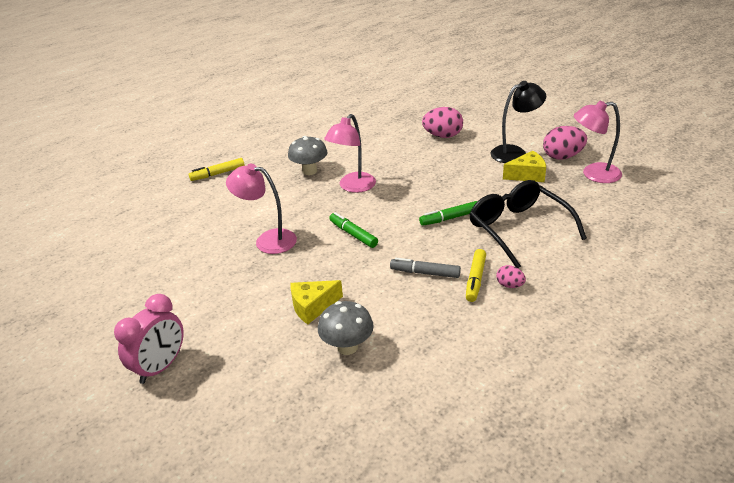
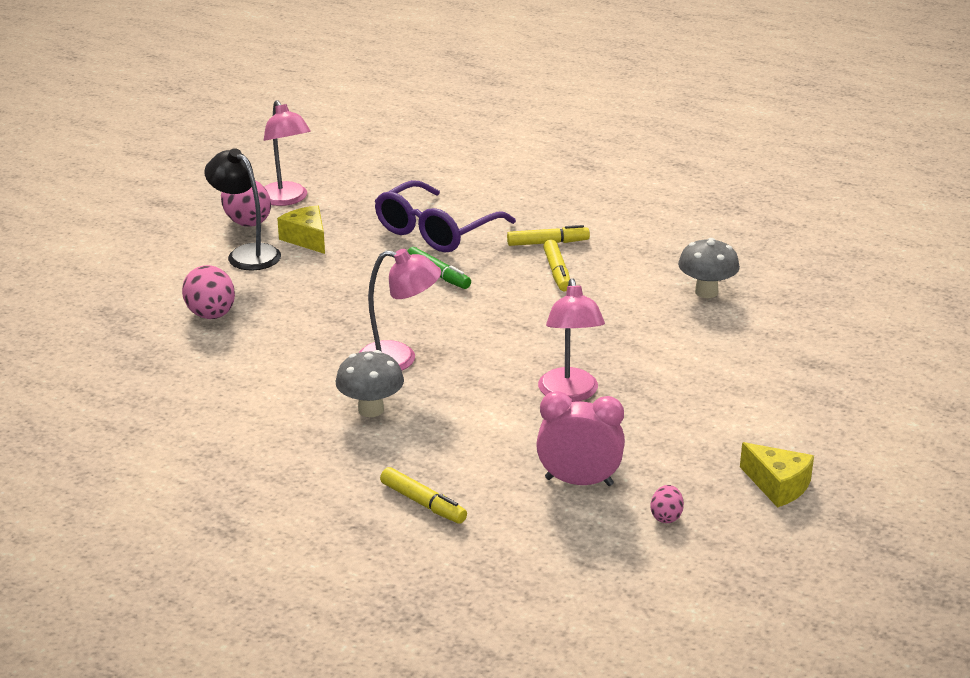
camera: 115 degrees left, 5 degrees down
pink clock [114,294,184,384] -> pink clock moved to [536,391,625,486]
yellow cheese [290,280,343,324] -> yellow cheese moved to [740,442,814,508]
green marker [329,212,378,248] -> none
grey marker [390,258,461,278] -> yellow marker [543,240,570,291]
black glasses [470,180,587,268] -> purple glasses [375,180,516,253]
pink egg [496,265,526,288] -> pink egg moved to [650,485,684,523]

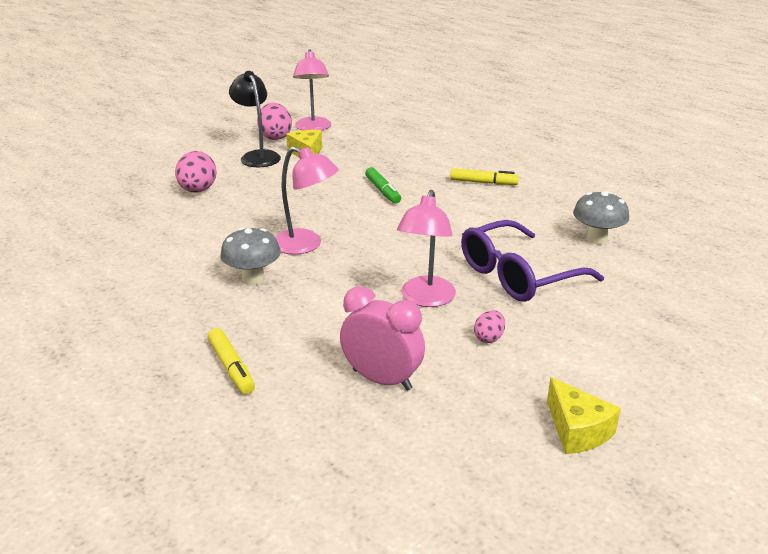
camera: 20 degrees right, 0 degrees up
purple glasses [375,180,516,253] -> purple glasses moved to [461,220,604,302]
yellow marker [543,240,570,291] -> none
pink egg [650,485,684,523] -> pink egg moved to [474,310,505,343]

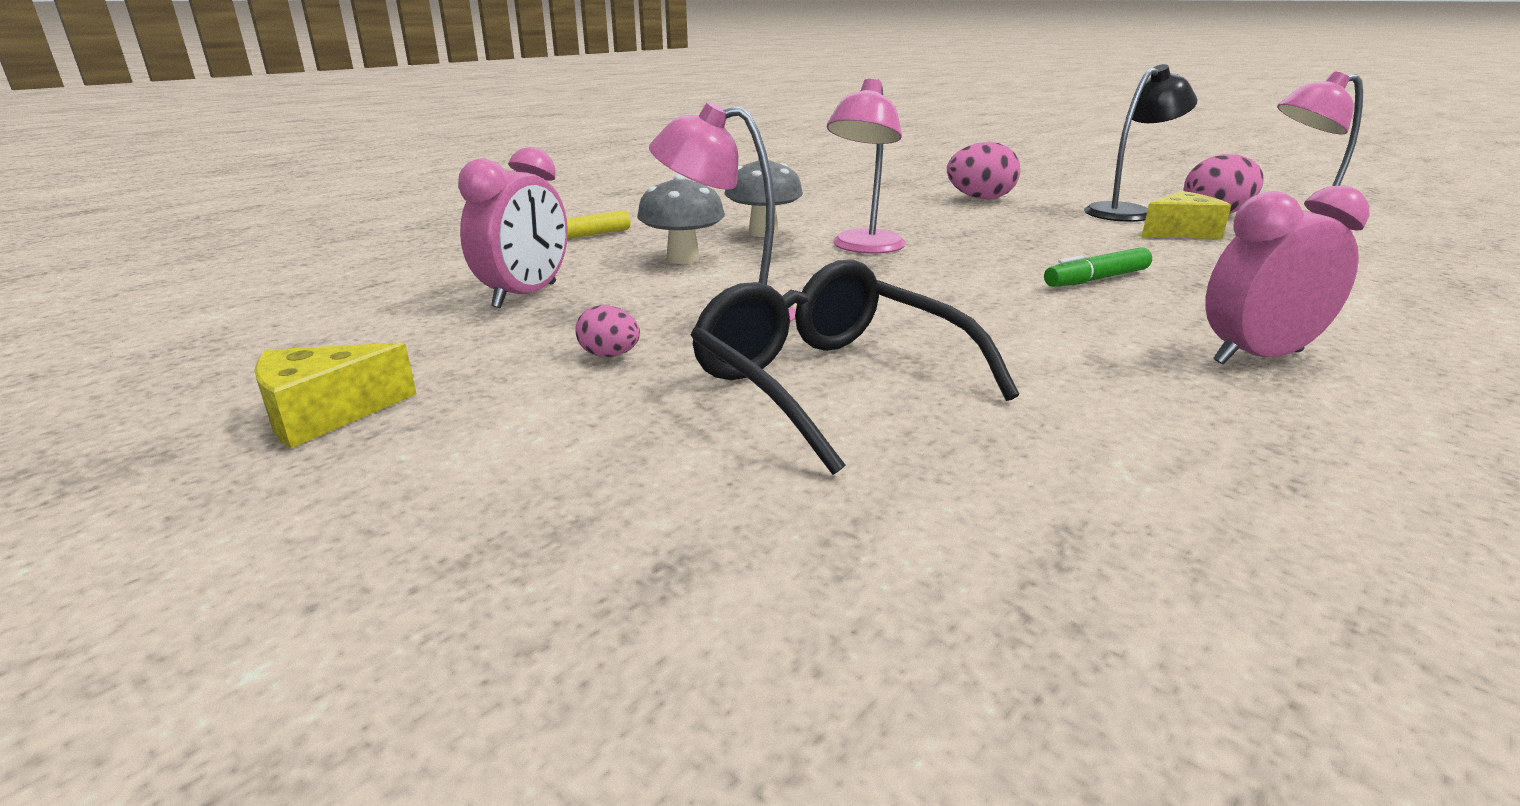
camera: 85 degrees right, 5 degrees down
yellow marker [450,168,519,185] -> pink clock [1205,185,1369,364]
purple glasses [461,220,604,302] -> black glasses [691,260,1019,475]
grey mushroom [573,191,629,245] -> grey mushroom moved to [637,174,725,264]

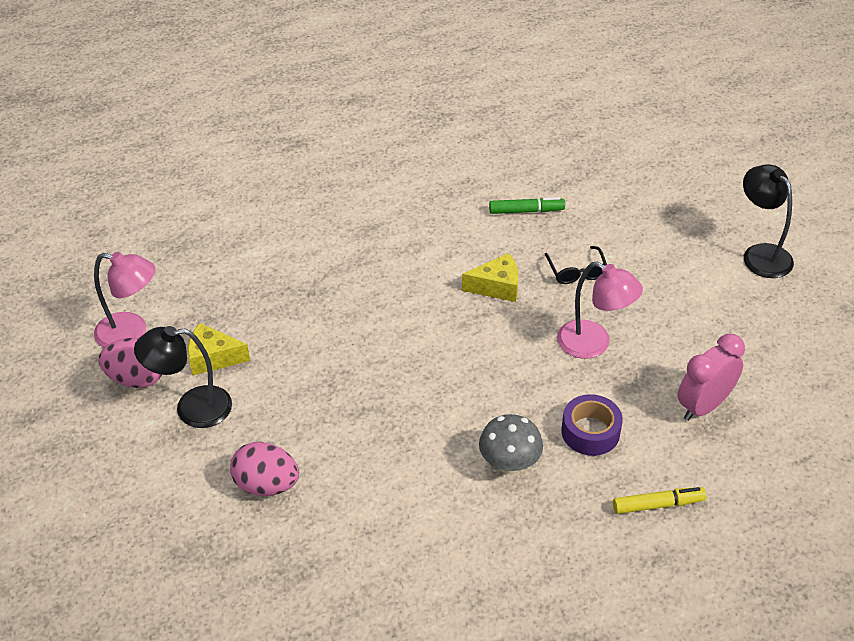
camera: 155 degrees left, 20 degrees up
yellow cheese [254,342,417,448] -> yellow cheese moved to [462,253,518,302]
pink egg [575,305,640,357] -> none
grey mushroom [637,174,725,264] -> purple tape [562,394,623,456]
black glasses [691,260,1019,475] -> black glasses [545,246,607,284], size x0.50
pink lamp [827,79,906,254] -> none
green marker [1044,247,1152,287] -> green marker moved to [489,197,565,214]
pink clock [1205,185,1369,364] -> none
none -> black lamp [743,164,794,278]

